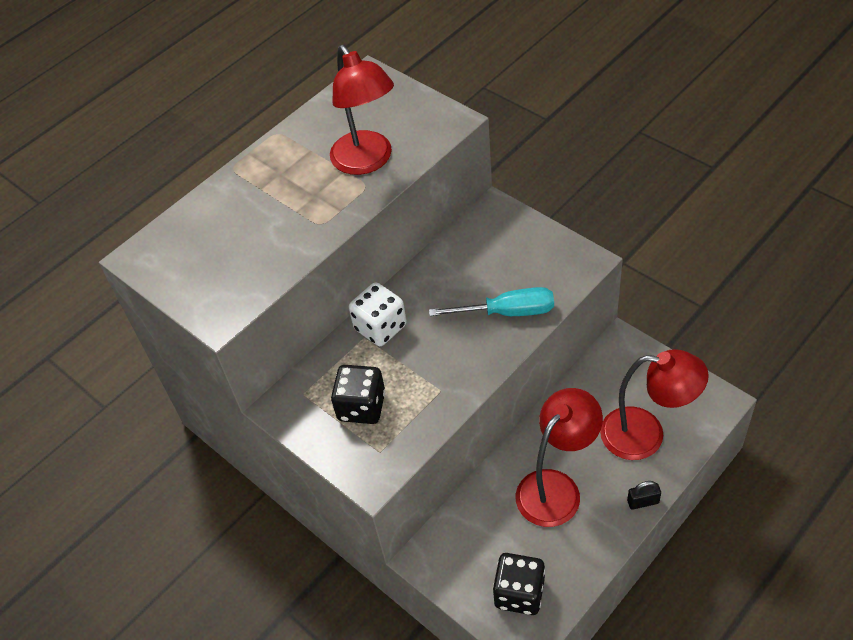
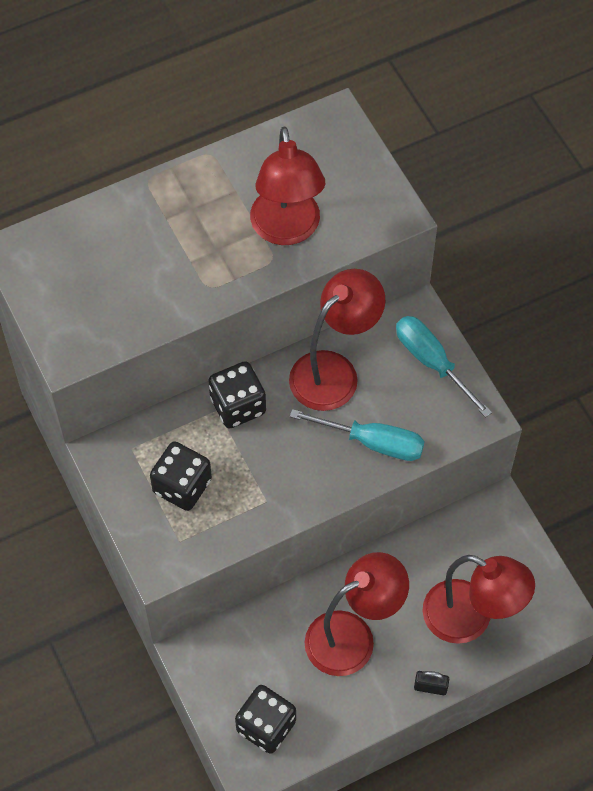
camera: 15 degrees right, 10 degrees up
white dice [349,282,407,346] -> black dice [208,361,266,429]
none -> red lamp [289,269,385,411]
none -> turquoise screwdriver [396,316,492,418]

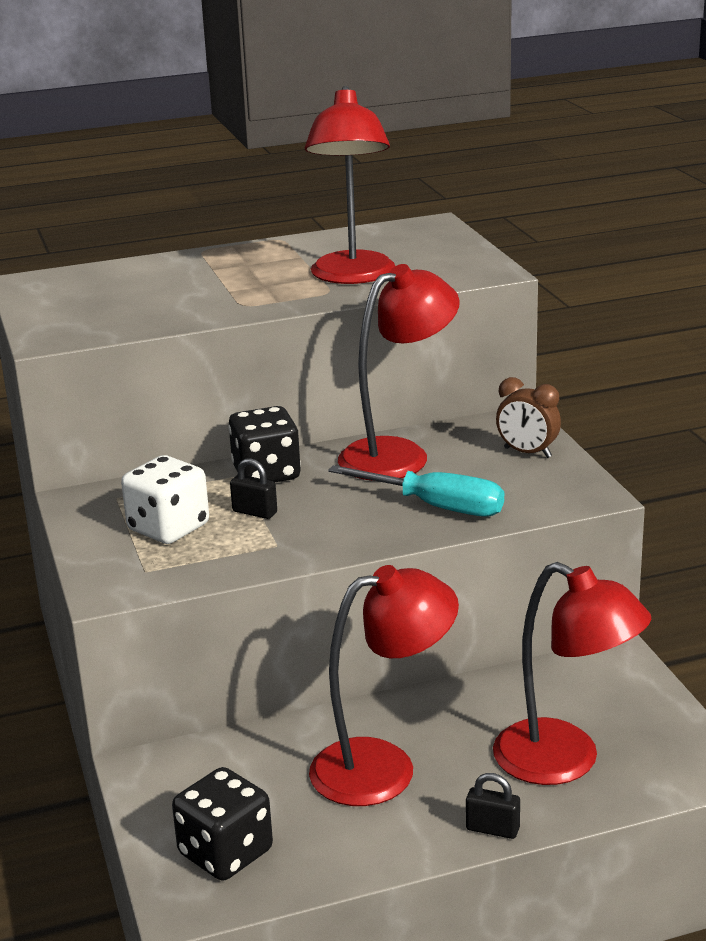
camera: 10 degrees right, 35 degrees down
black dice [150,441,212,511] -> white dice [121,455,209,544]
turquoise screwdriver [396,316,492,418] -> brown clock [496,377,561,458]
none -> black padlock [230,458,277,519]

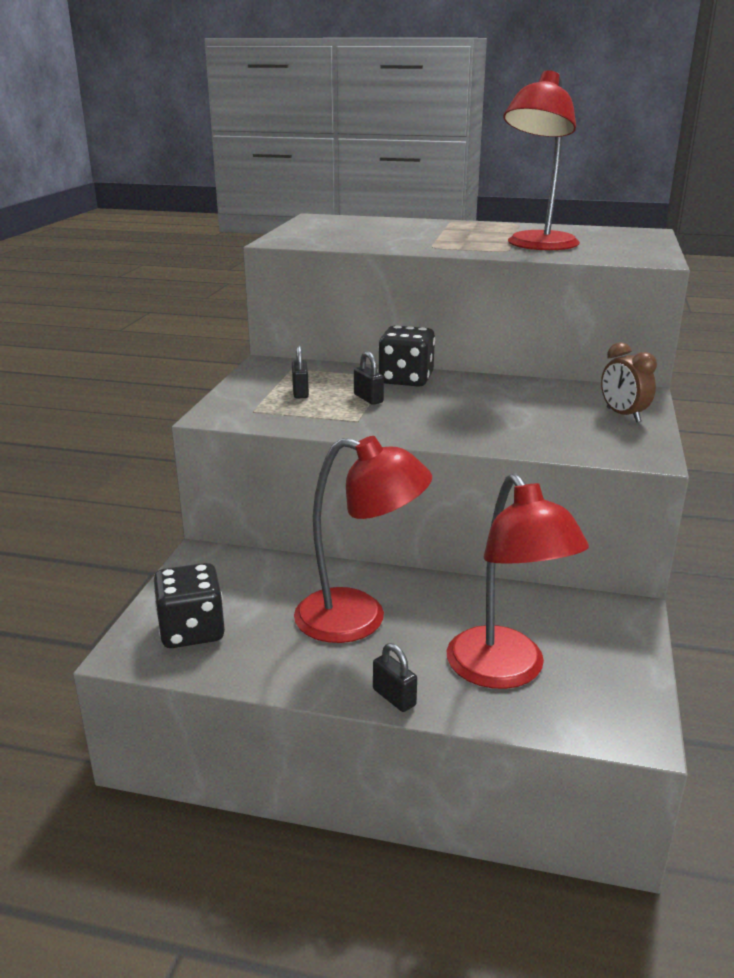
camera: 30 degrees right, 0 degrees up
white dice [121,455,209,544] -> black padlock [292,346,309,398]
turquoise screwdriver [328,465,504,517] -> none
red lamp [338,264,460,481] -> none

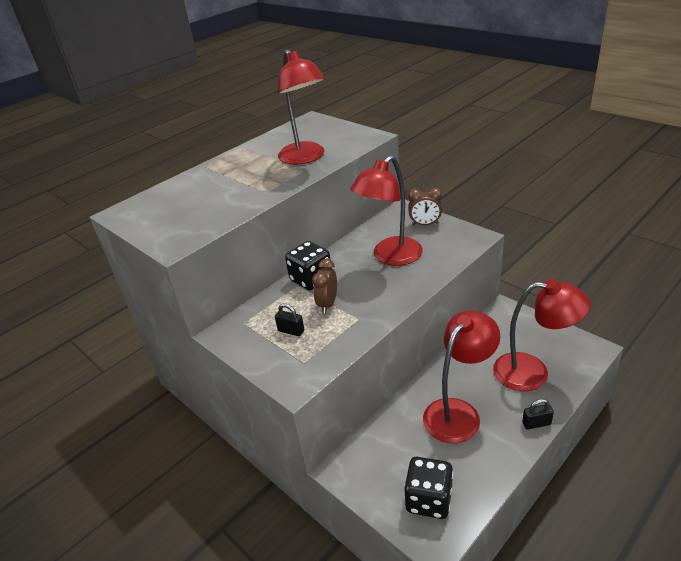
camera: 55 degrees left, 10 degrees up
black padlock [354,351,384,405] -> brown clock [312,258,337,313]
none -> red lamp [350,155,423,266]

